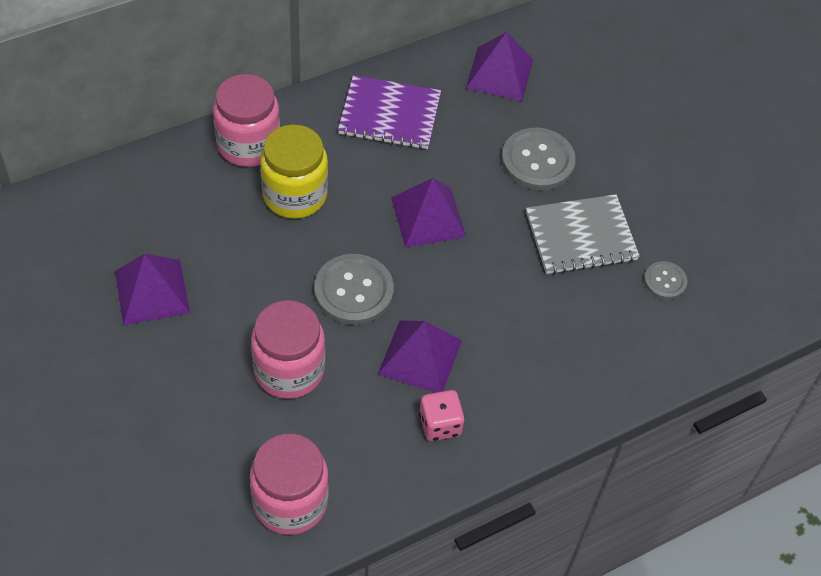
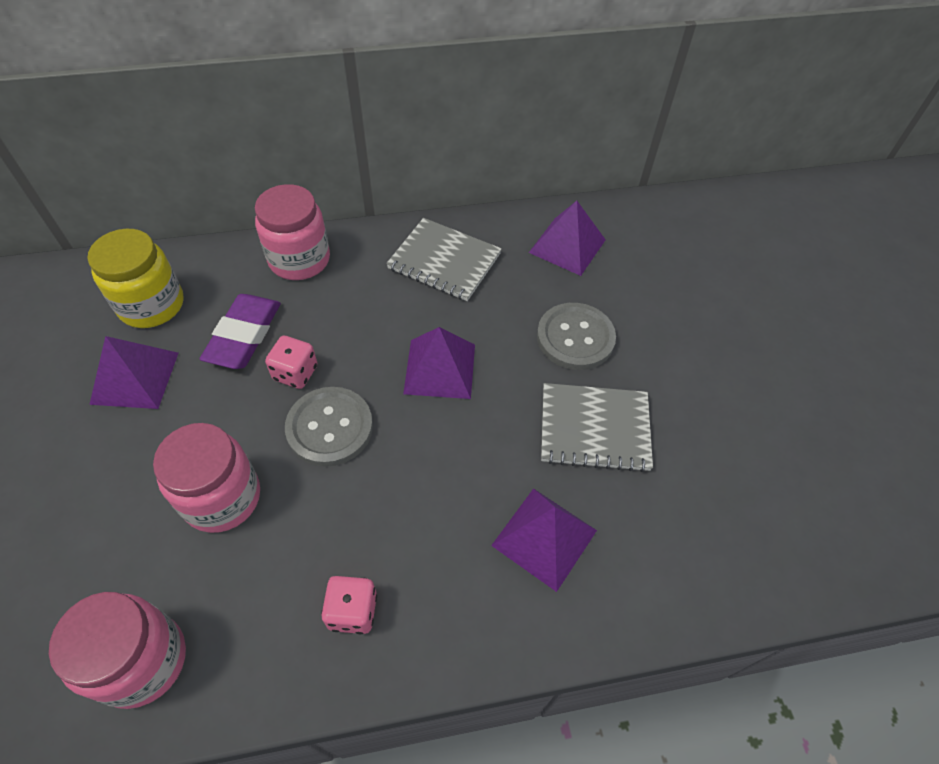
camera: 20 degrees right, 0 degrees up
yellow jar [260,125,328,219] -> yellow jar moved to [87,229,184,328]
purple notebook [338,75,441,149] -> grey notebook [386,218,502,301]
purple pyramid [378,321,462,393] -> purple pyramid moved to [491,488,597,592]
grey button [644,261,687,299] -> none
none -> purple eraser [200,294,281,369]
none -> pink dice [265,336,317,389]

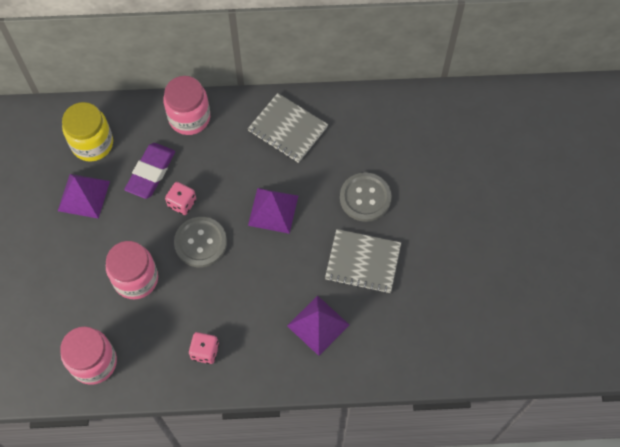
camera: 10 degrees right, 10 degrees up
purple pyramid [529,201,606,276] -> none

